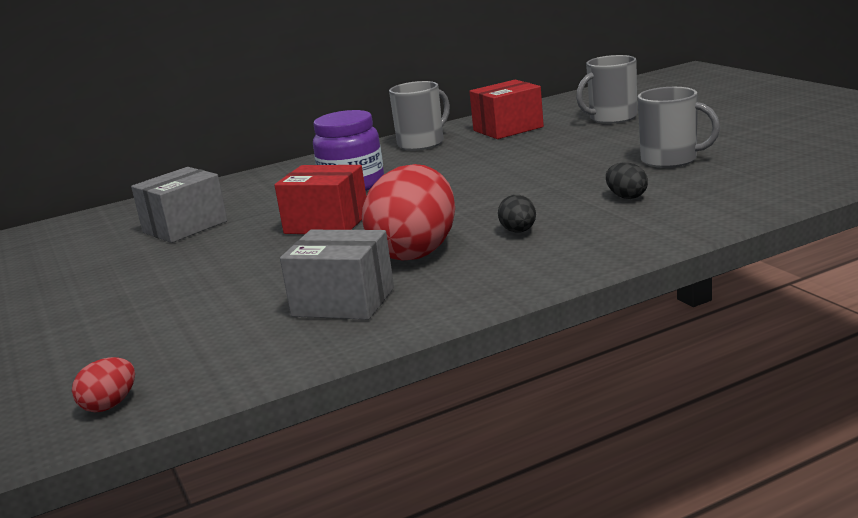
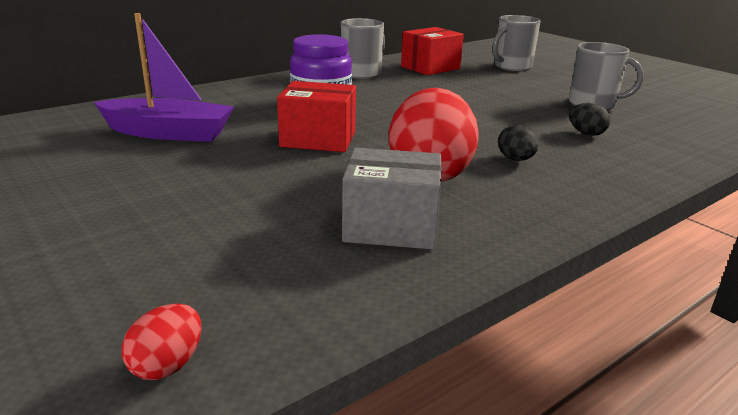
camera: 15 degrees left, 5 degrees up
grey box [131,167,228,243] -> purple boat [94,13,234,142]

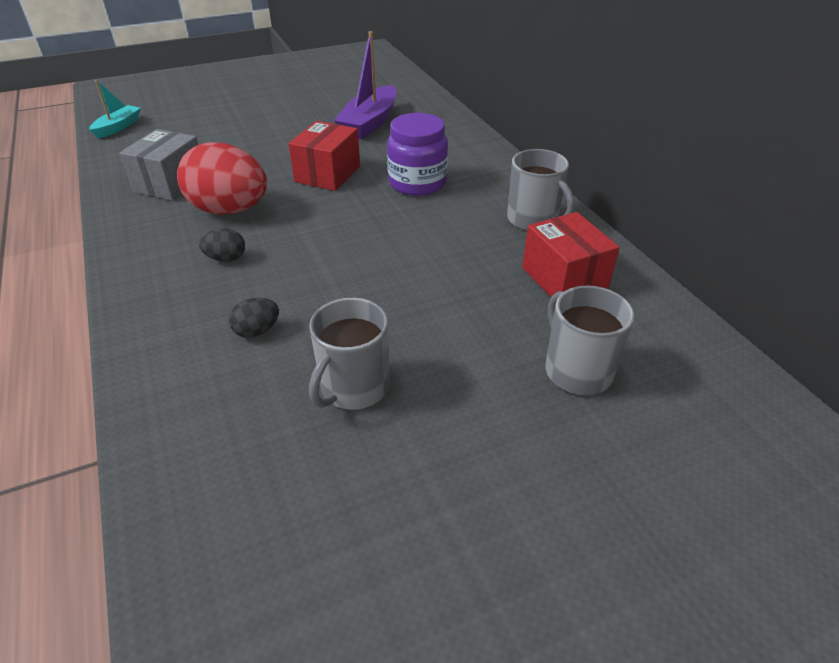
camera: 105 degrees right, 15 degrees up
red egg [122,304,201,380] -> turquoise boat [89,80,141,138]

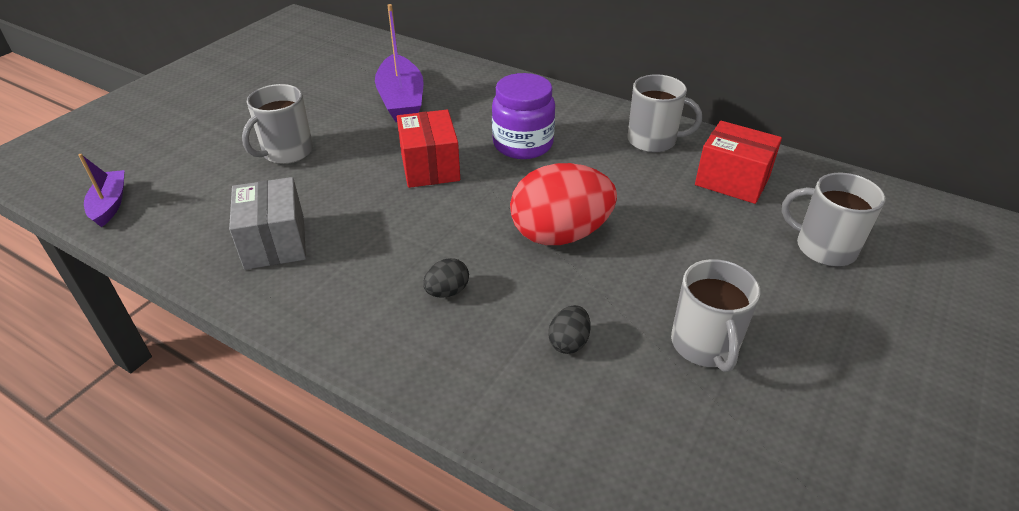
camera: 35 degrees left, 0 degrees up
turquoise boat [89,80,141,138] -> purple boat [78,154,125,227]
red egg [177,142,267,215] -> red egg moved to [510,163,617,245]
none -> grey mug [242,84,313,164]

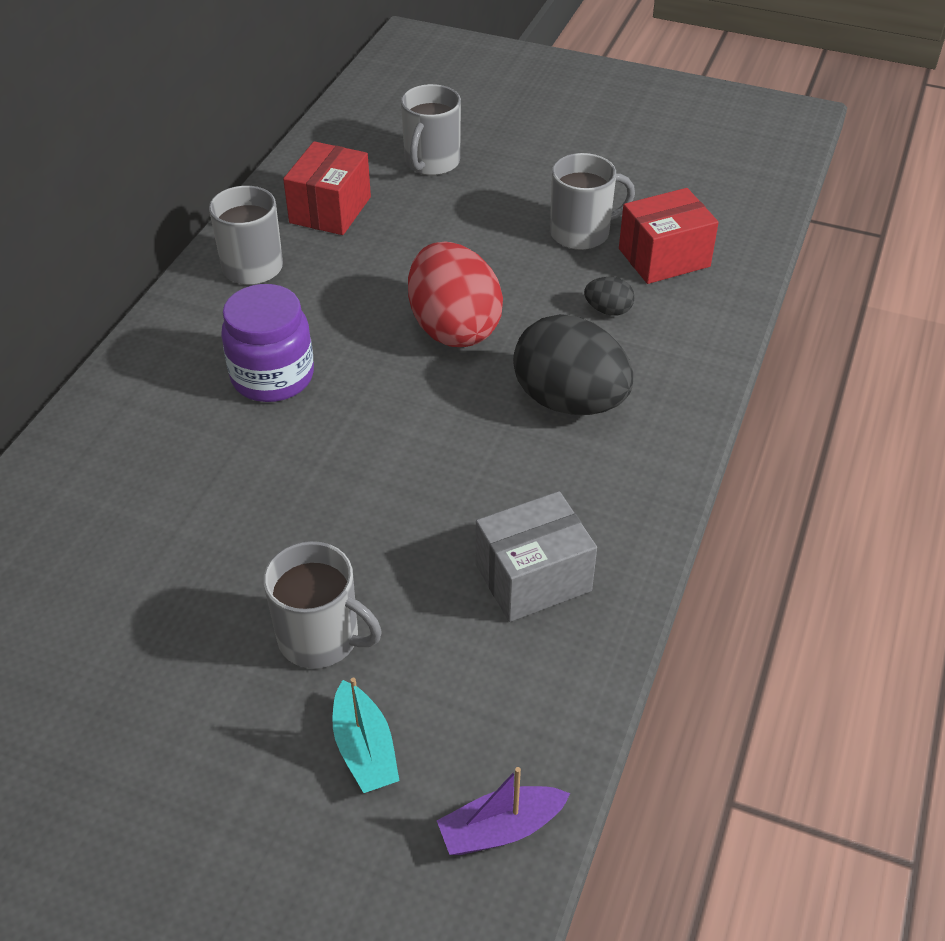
camera: 100 degrees left, 5 degrees up
purple boat [375,4,424,122] -> none
red box [397,110,460,188] -> red box moved to [619,188,719,284]
black egg [423,258,469,298] -> black egg [513,314,633,415], size x2.32
none -> turquoise boat [332,678,399,793]

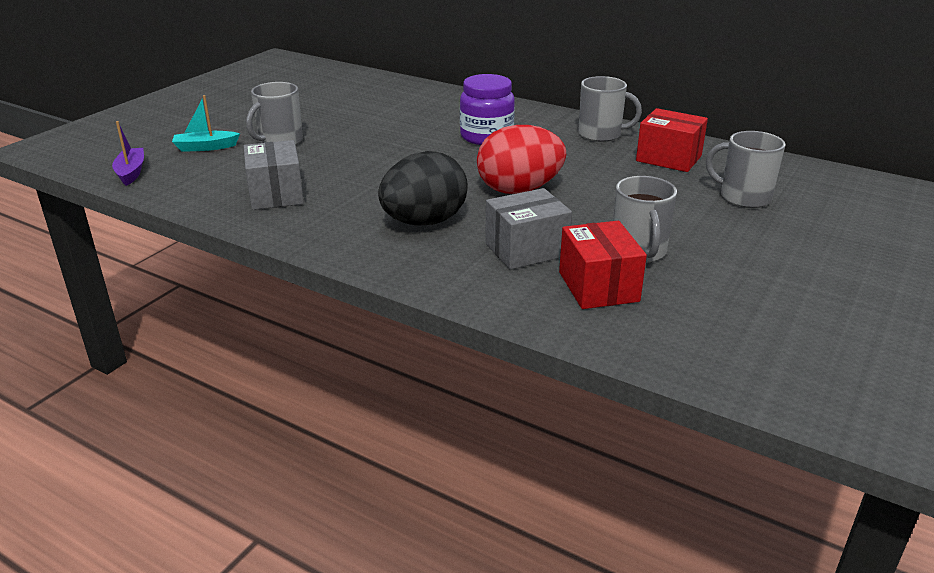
camera: 100 degrees right, 15 degrees down
black egg [584,277,635,316] -> grey box [485,188,572,270]

